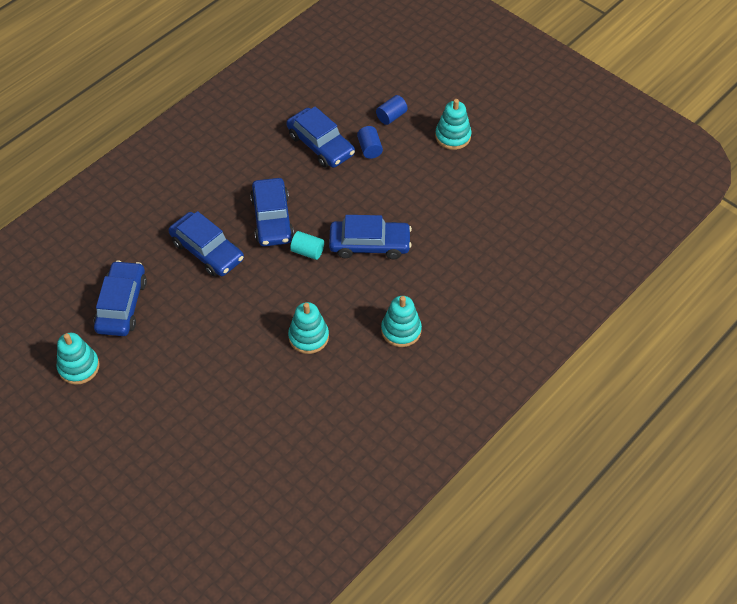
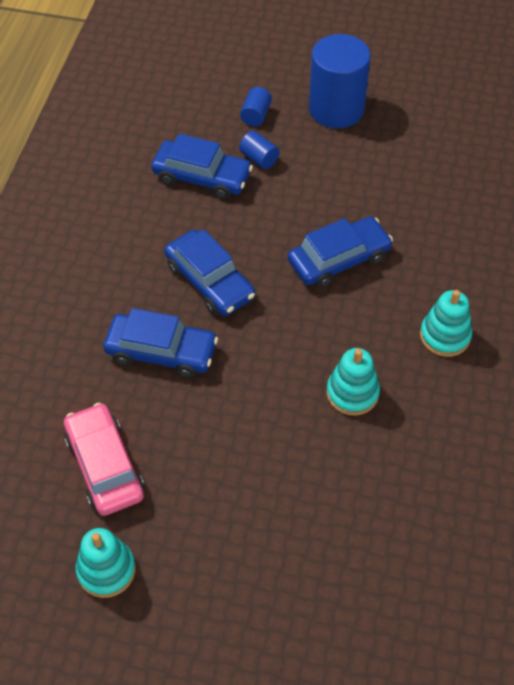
camera: 30 degrees left, 0 degrees up
blue car [94,260,147,336] -> pink car [64,403,144,516]
turquoise cylinder [290,231,324,260] -> none
turquoise stacking toy [435,99,472,150] -> blue cylinder [309,34,371,128]

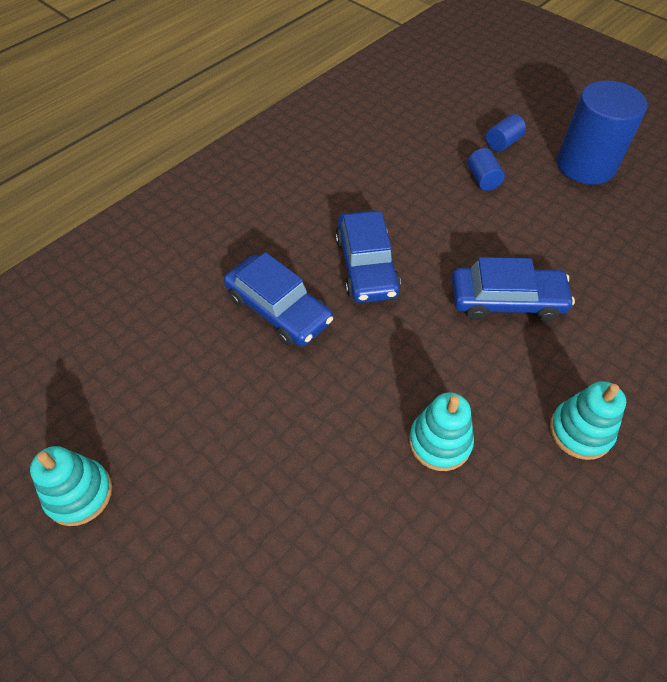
camera: 30 degrees right, 0 degrees up
pink car [64,403,144,516] -> none
blue car [151,133,253,199] -> none

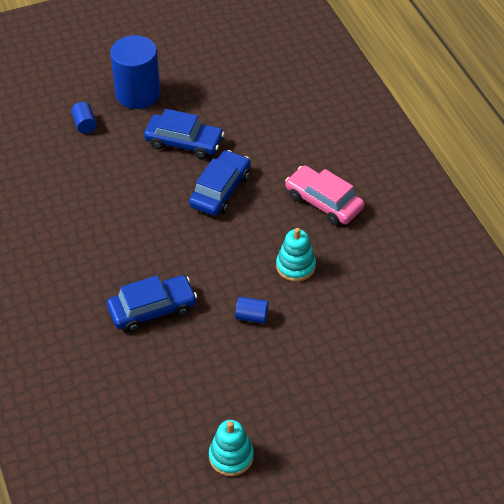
camera: 65 degrees left, 5 degrees down
blue car [335,211,401,303] -> blue car moved to [144,109,224,159]
blue cylinder [467,148,505,191] -> blue cylinder moved to [235,297,269,323]
turquoise stacking toy [550,381,626,460] -> pink car [285,165,364,225]

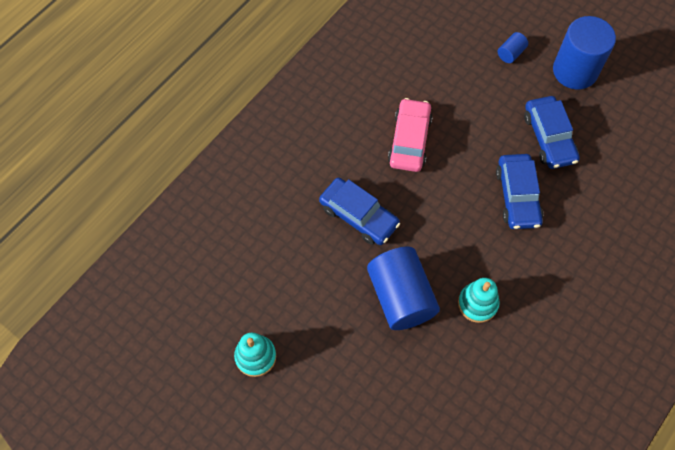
camera: 60 degrees right, 15 degrees up
blue car [189,150,251,216] -> blue car turned 90 degrees clockwise [496,154,543,229]
blue cylinder [235,297,269,323] -> blue cylinder [367,247,440,330], size x2.30
pink car [285,165,364,225] -> pink car moved to [388,98,433,172]

